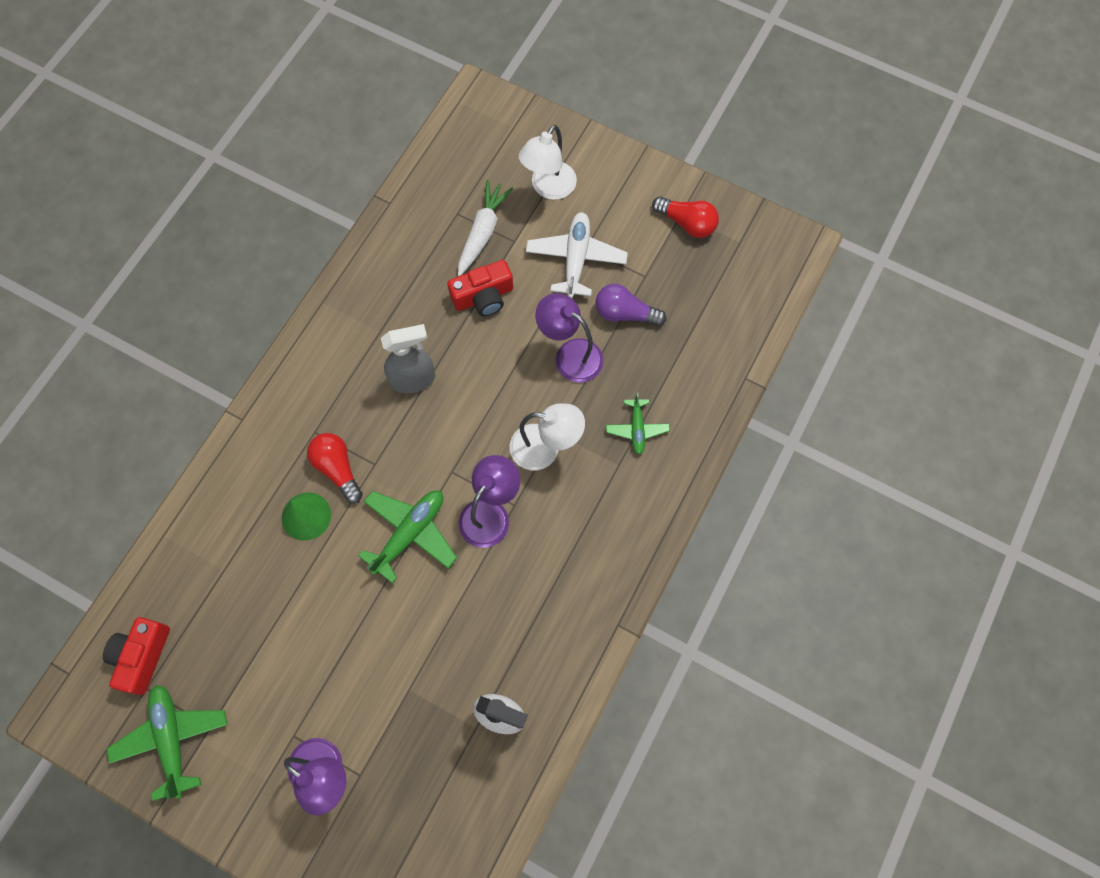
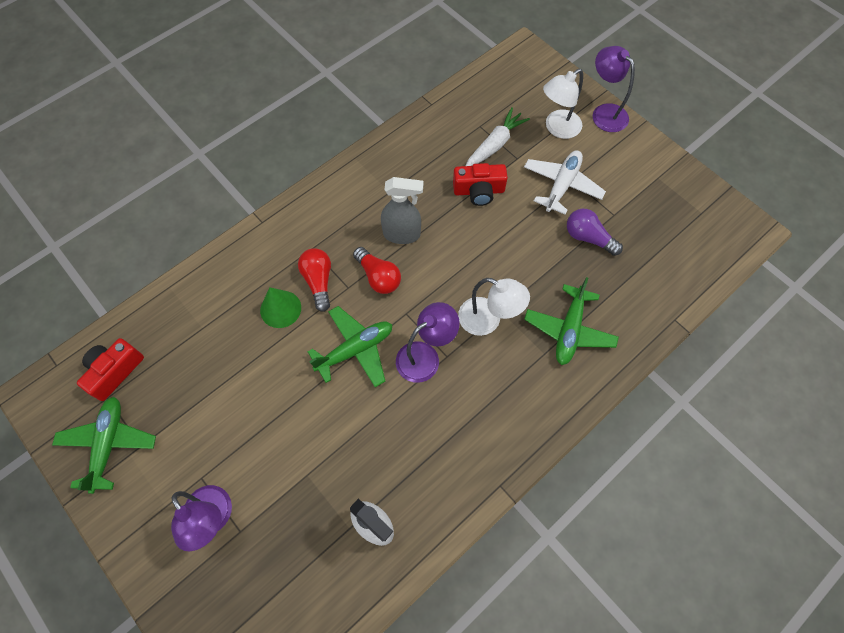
camera: 20 degrees right, 5 degrees down
purple lamp [535,293,603,383] -> purple lamp moved to [593,46,635,132]
green plane [606,392,670,455] -> green plane [524,277,619,365], size x1.68
red light bulb [652,196,719,238] -> red light bulb moved to [353,247,401,294]

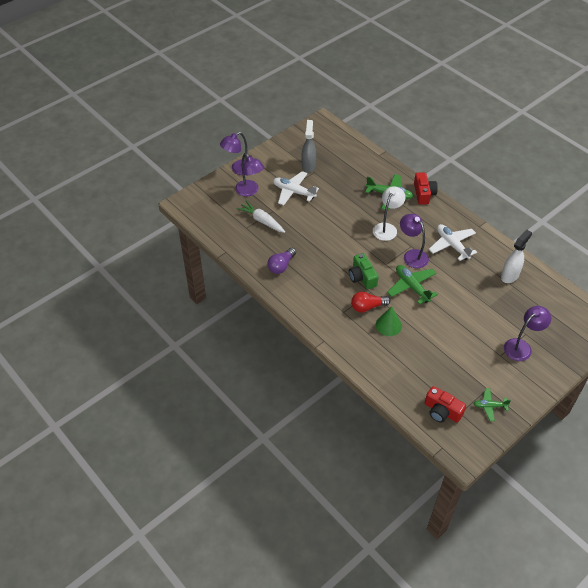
camera: 90 degrees left, 15 degrees down
green plane [52,397,156,494] -> green plane [473,388,511,421], size x0.59
red light bulb [353,247,401,294] -> green camera [349,253,378,289]
grey spray bottle [381,177,423,244] -> grey spray bottle moved to [302,120,316,173]
red camera [453,163,508,206] -> red camera moved to [414,172,438,205]
white lamp [543,69,583,139] -> purple lamp [235,153,264,196]
purple light bulb [567,209,623,256] -> purple light bulb moved to [268,248,296,274]
none -> white plane [429,224,477,261]

